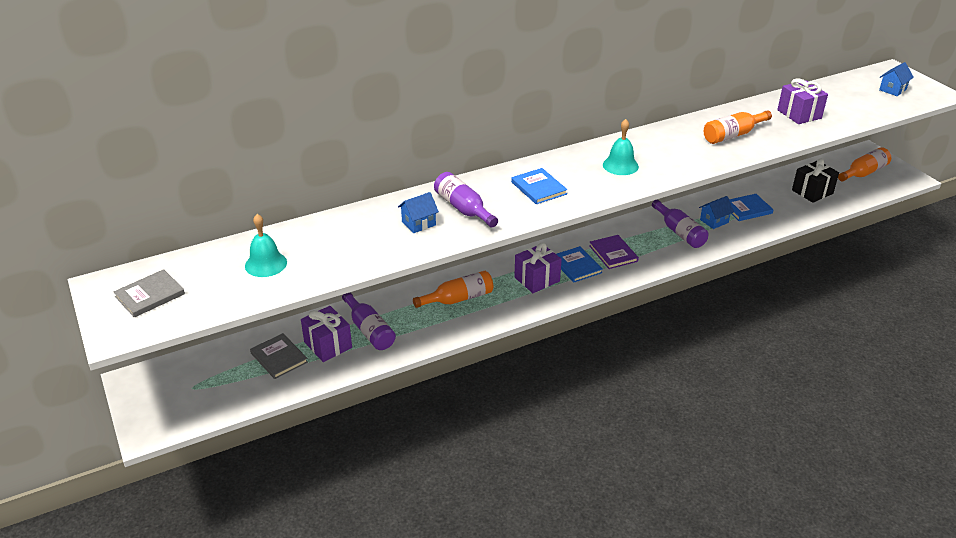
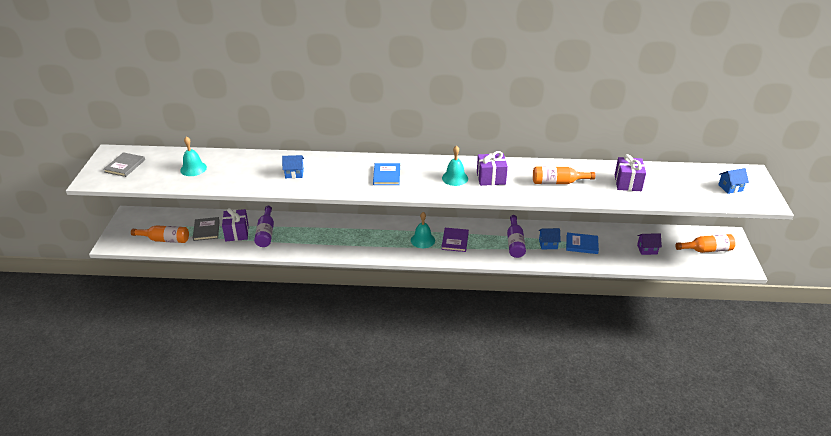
camera: 30 degrees right, 0 degrees up
grey book [113,269,185,318] -> grey book turned 60 degrees counterclockwise [103,152,145,177]
orange bottle [413,271,493,308] -> orange bottle moved to [131,225,189,243]
purple bottle [434,172,498,228] -> none
purple gift [514,243,562,293] -> purple gift moved to [477,151,508,186]
blue book [556,246,603,283] -> turquoise bell [411,212,435,248]
black gift [792,158,839,203] -> purple house [637,233,662,255]

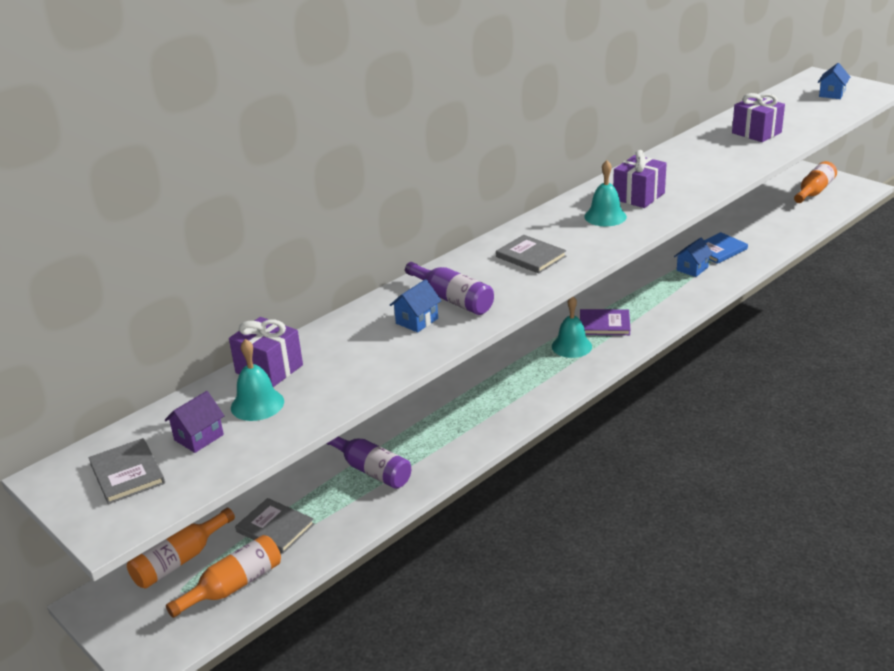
camera: 45 degrees left, 5 degrees down
purple gift [222,208,249,241] -> purple gift moved to [229,317,303,387]
blue book [373,163,400,185] -> grey book [496,235,566,274]
purple book [441,228,469,252] -> purple book turned 45 degrees counterclockwise [580,309,631,335]
purple bottle [507,215,526,258] -> purple bottle moved to [405,262,494,315]
orange bottle [533,166,595,184] -> orange bottle moved to [127,508,235,589]
purple house [637,233,662,255] -> purple house moved to [165,391,225,453]

